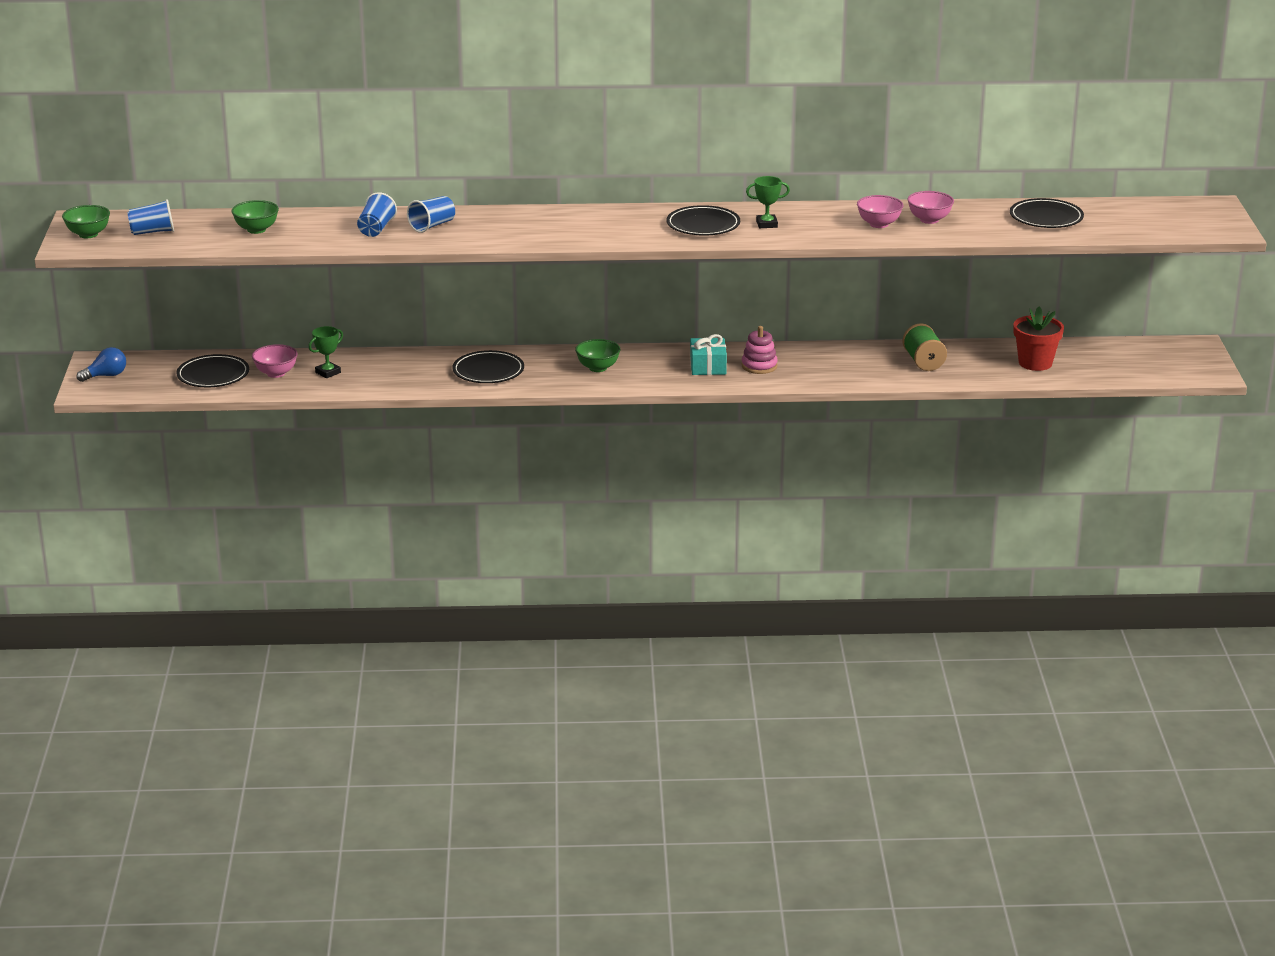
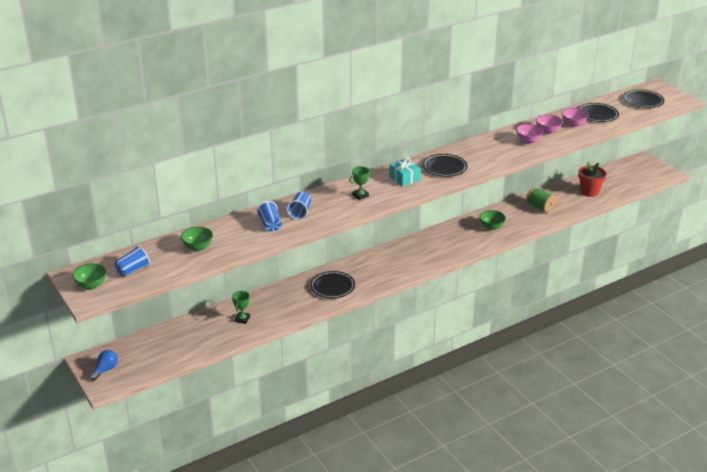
camera: 30 degrees left, 5 degrees up
black plate [176,354,249,387] -> black plate moved to [623,89,664,108]
pink bowl [252,344,298,378] -> pink bowl moved to [562,108,588,127]
green bowl [575,339,620,372] -> green bowl moved to [480,210,506,230]
turquoise gift [690,334,727,375] -> turquoise gift moved to [389,157,421,187]
pink stacking toy [741,326,778,374] -> none
green trophy [746,176,790,228] -> green trophy moved to [349,166,372,200]

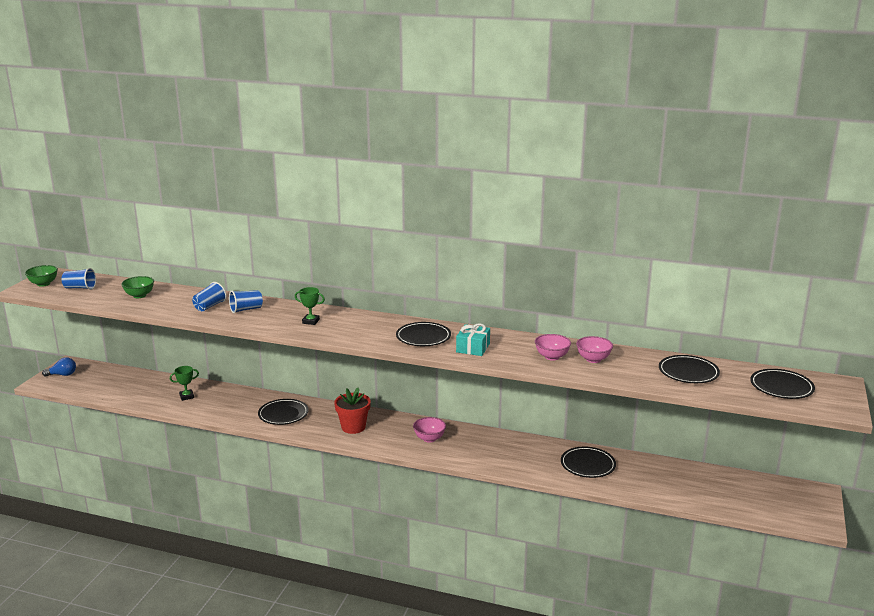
camera: 50 degrees right, 10 degrees down
turquoise gift [389,157,421,187] -> turquoise gift moved to [456,323,490,356]
green bowl [480,210,506,230] -> none
green spool [526,187,557,213] -> black plate [561,447,616,478]
pink bowl [562,108,588,127] -> pink bowl moved to [413,417,446,443]
red flower pot [578,162,607,197] -> red flower pot moved to [334,388,371,434]

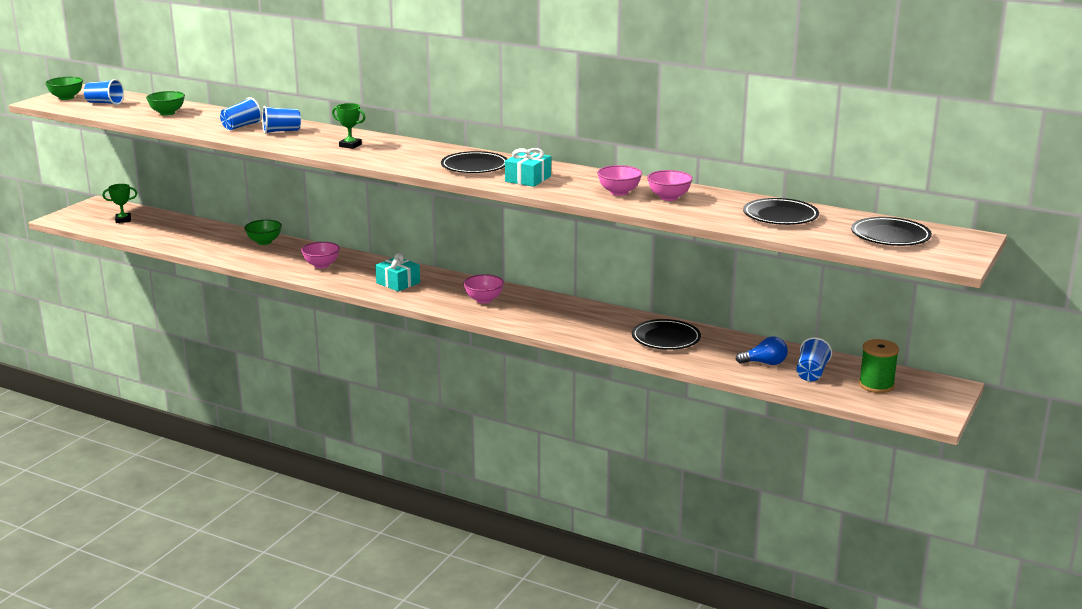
camera: 10 degrees right, 0 degrees up
blue light bulb [42,357,76,377] -> blue light bulb moved to [736,336,788,365]
green trophy [170,366,199,401] -> green trophy moved to [103,184,137,223]
black plate [258,399,309,425] -> pink bowl [301,242,340,269]
red flower pot [334,388,371,434] -> turquoise gift [375,253,420,292]
none -> green bowl [244,220,282,245]
none -> blue cup [797,337,832,381]
none -> green spool [859,339,899,393]

